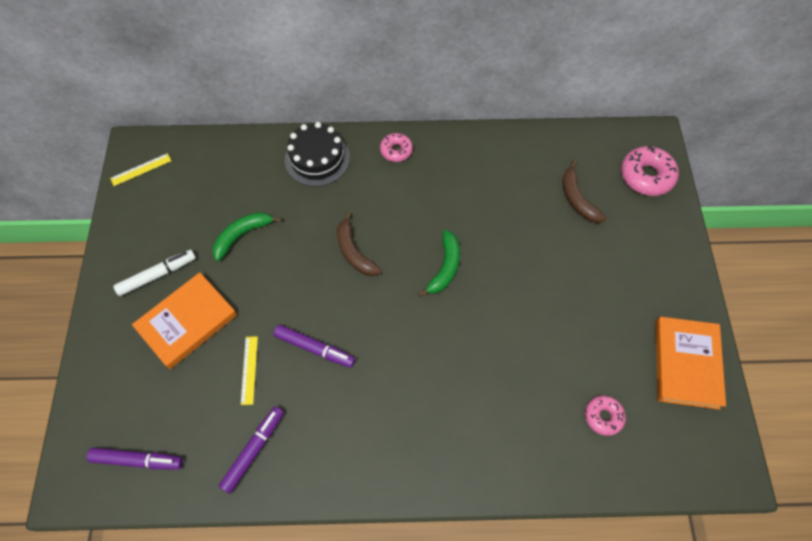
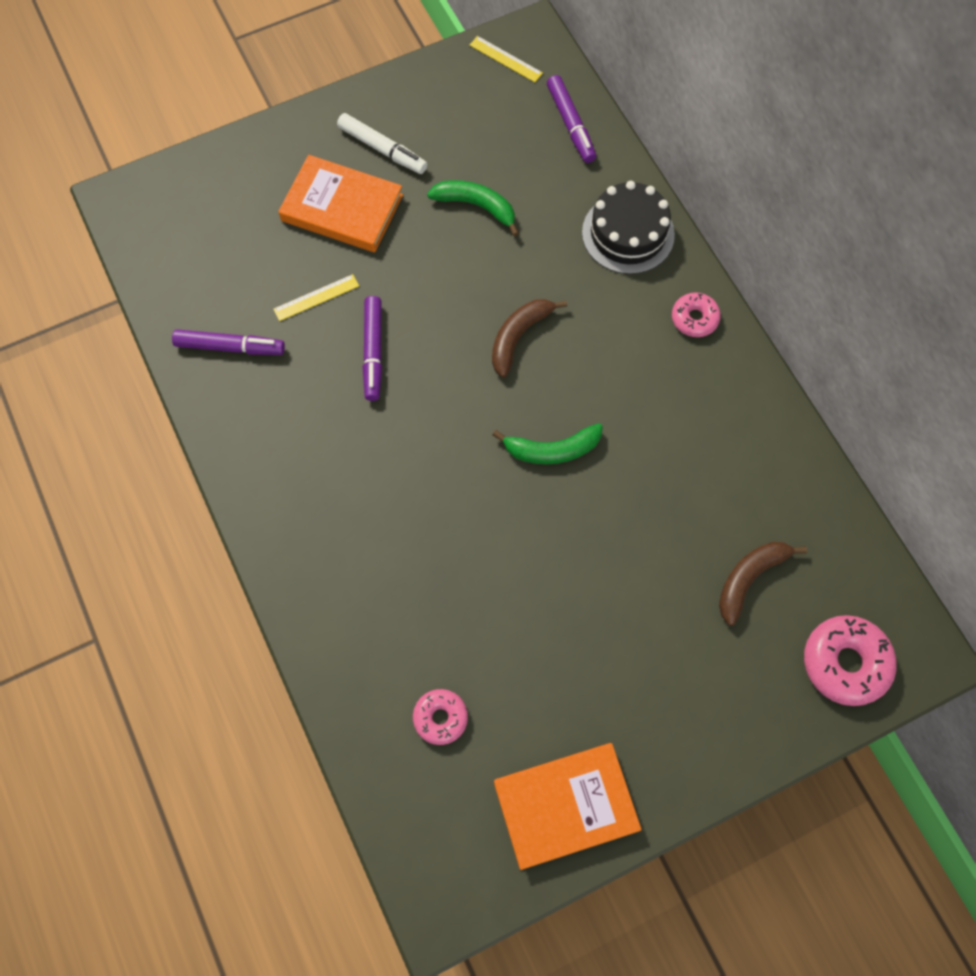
camera: 65 degrees right, 5 degrees up
purple marker [87,448,183,470] -> purple marker moved to [547,75,596,163]

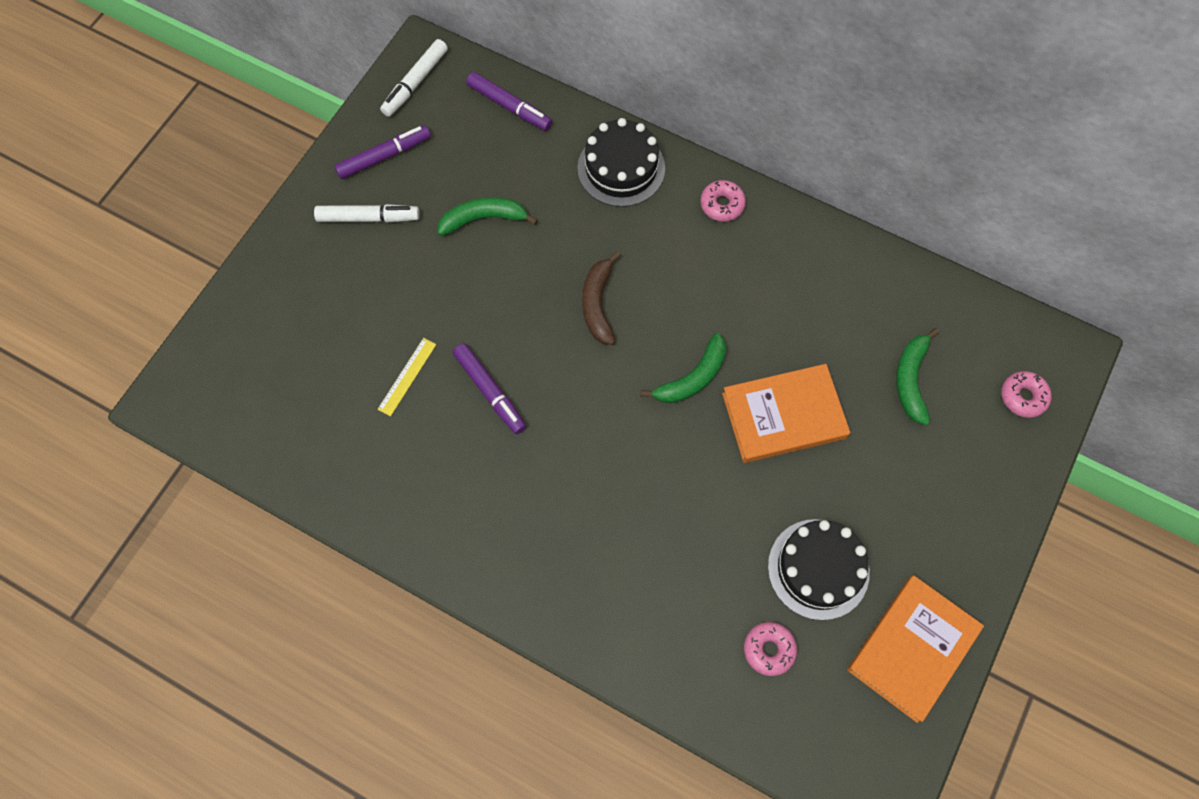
camera: 35 degrees left, 0 degrees up
purple marker [172,329,285,355] -> purple marker moved to [334,125,431,179]
orange book [278,155,403,252] -> orange book moved to [722,364,850,463]
yellow ruler [470,36,543,82] -> white marker [380,39,448,117]
brown banana [719,542,807,626] -> green banana [896,328,939,425]
pink donut [804,615,897,706] -> pink donut [1001,371,1052,418], size x0.60
none -> black cake [768,519,870,620]

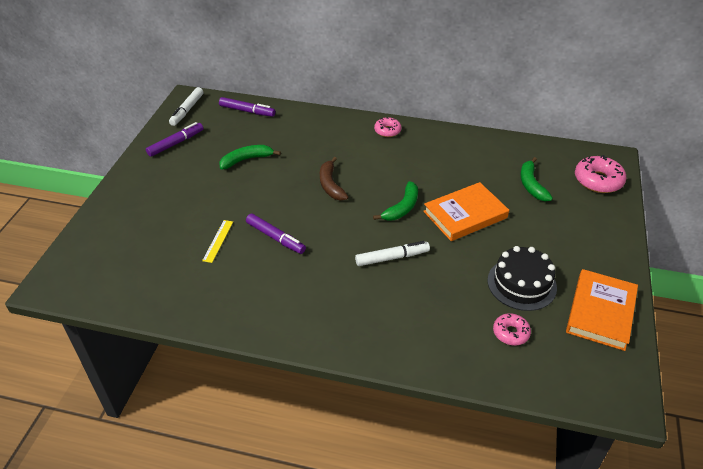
camera: 15 degrees left, 25 degrees down
white marker [314,204,420,223] -> white marker moved to [355,241,430,266]
black cake [578,118,665,207] -> none
pink donut [1001,371,1052,418] -> pink donut [575,155,627,193], size x1.66

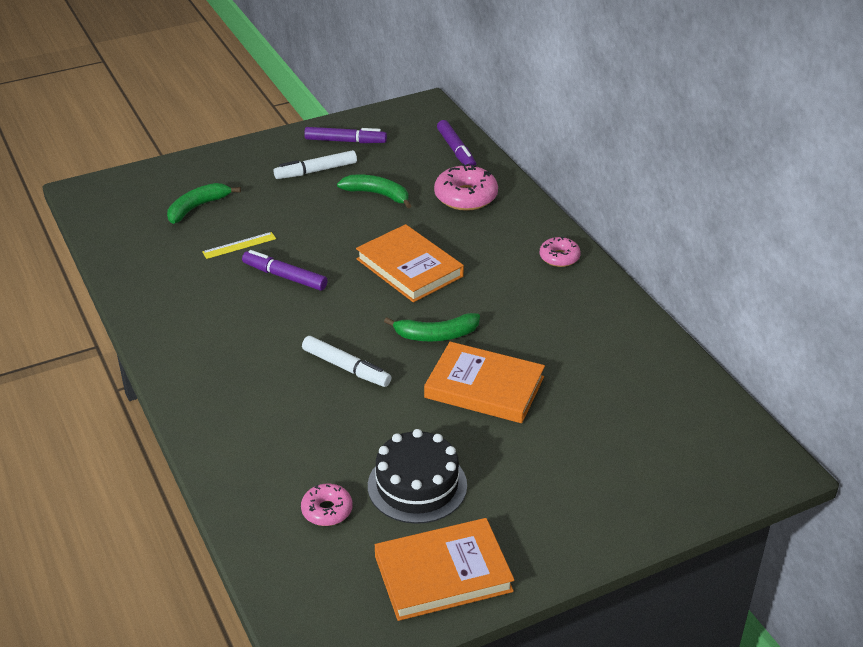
camera: 50 degrees right, 5 degrees down
white marker [169,87,203,126] -> white marker moved to [273,150,357,179]
purple marker [246,214,306,254] -> purple marker turned 120 degrees clockwise [242,250,328,291]
brown banana [320,157,348,201] -> orange book [356,224,464,302]
green banana [520,157,553,201] -> green banana moved to [167,183,241,224]
pink donut [575,155,627,193] -> pink donut moved to [434,164,498,211]

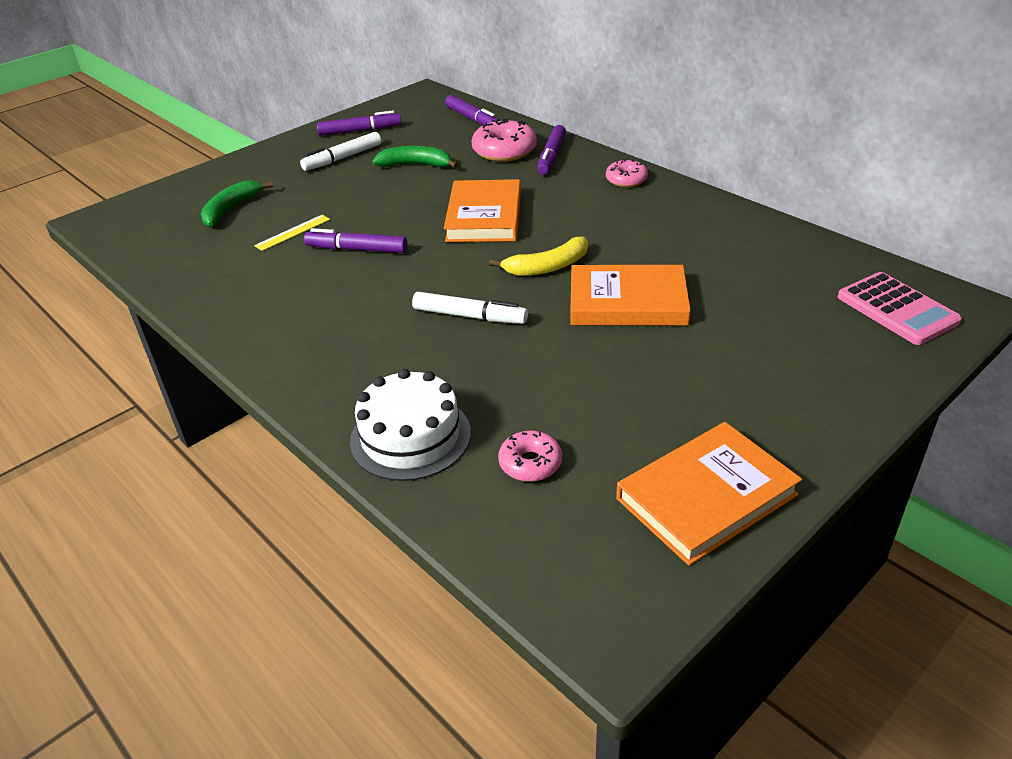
camera: 15 degrees left, 0 degrees up
orange book [356,224,464,302] -> orange book turned 60 degrees clockwise [444,179,521,242]
black cake [368,429,467,524] -> none
green banana [384,313,480,342] -> yellow banana [489,237,588,276]
none -> white cake [350,369,471,481]
none -> purple marker [537,125,566,175]
none -> pink calculator [838,272,962,345]

